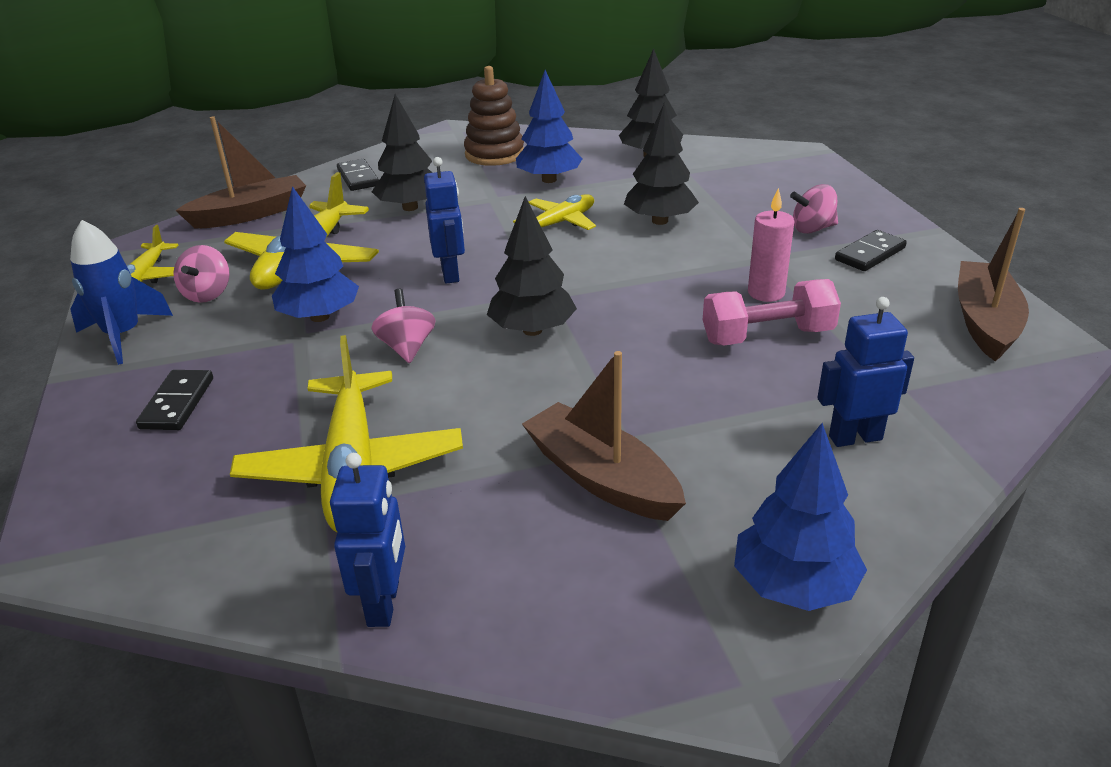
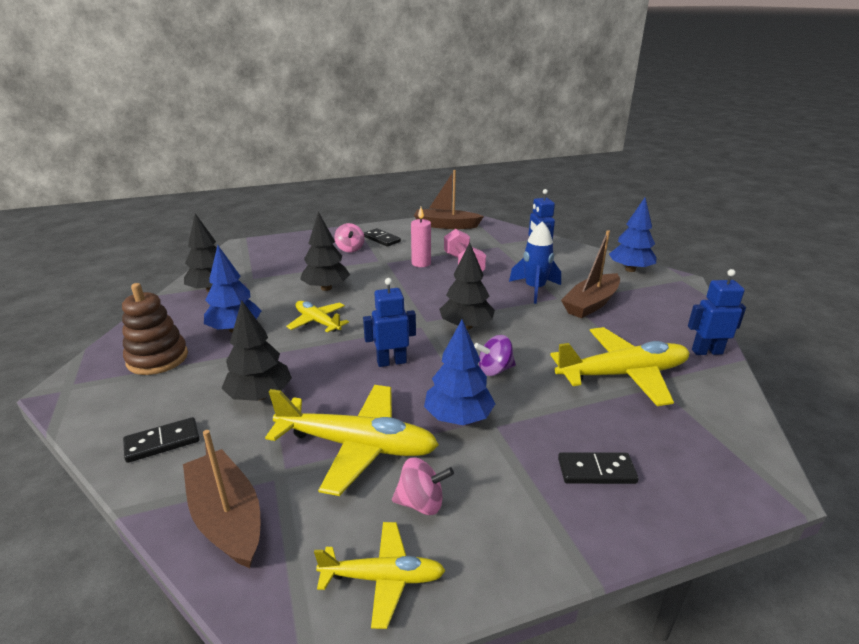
camera: 95 degrees left, 5 degrees down
blue rocket [70,220,173,365] -> blue rocket moved to [509,221,561,304]
pink spinning top [372,289,436,363] -> purple spinning top [474,335,516,376]

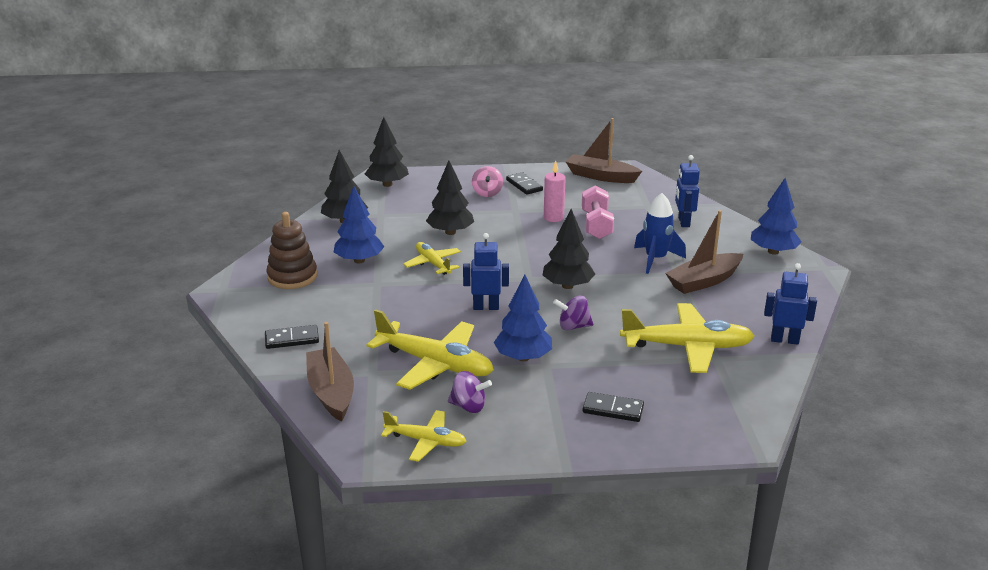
camera: 15 degrees right, 0 degrees up
black tree [221,300,292,401] -> black tree moved to [365,117,409,187]
pink spinning top [392,457,454,515] -> purple spinning top [448,371,492,413]

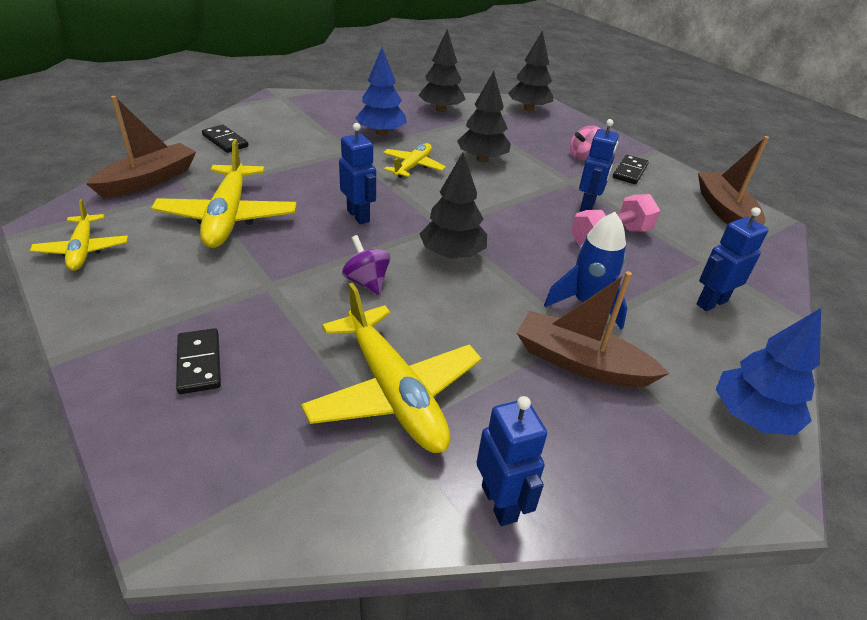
camera: 55 degrees right, 10 degrees up
brown stacking toy [266,212,317,289] -> none
purple spinning top [448,371,492,413] -> none
blue tree [493,275,552,361] -> none
pink candle [544,161,566,222] -> blue robot [579,119,619,212]

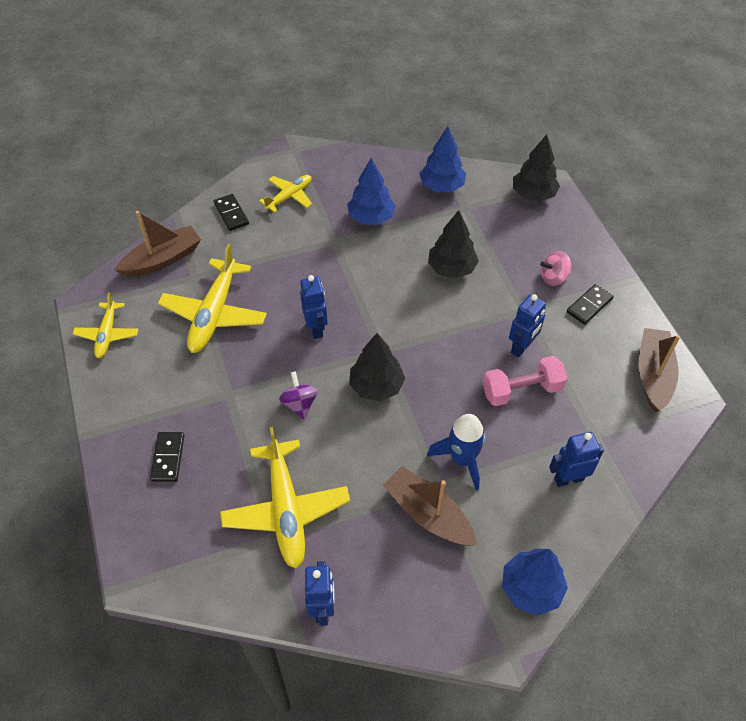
camera: 20 degrees right, 15 degrees up
yellow plane [383,143,446,178] -> yellow plane moved to [259,175,312,213]
black tree [418,29,466,112] -> blue tree [419,126,466,192]

